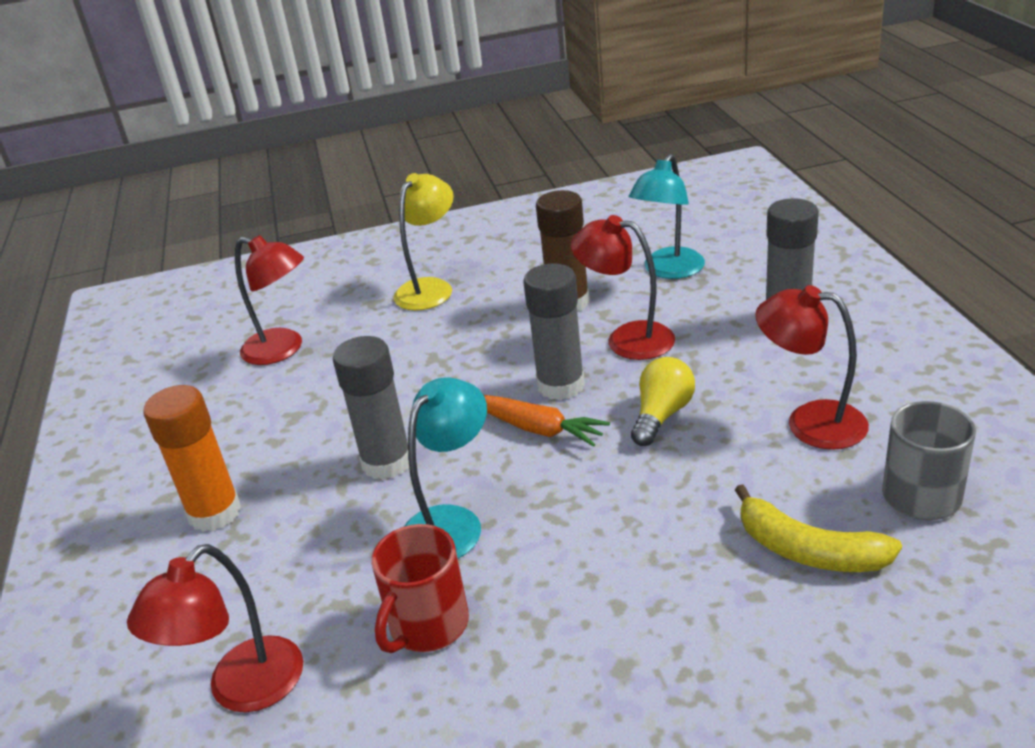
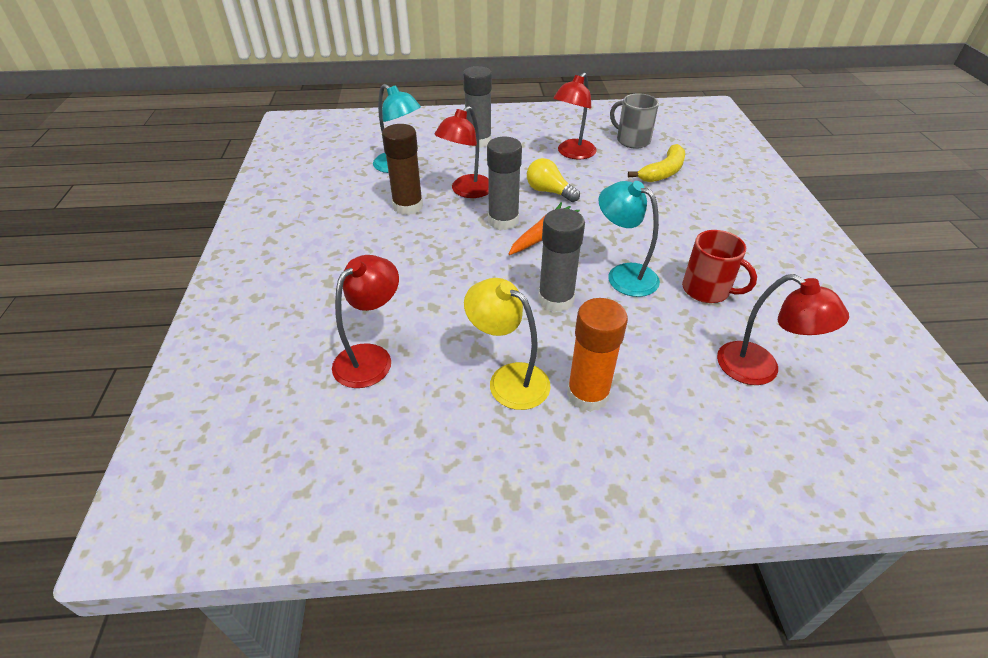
camera: 85 degrees left, 10 degrees up
yellow lamp [393,173,454,311] -> yellow lamp moved to [464,278,551,410]

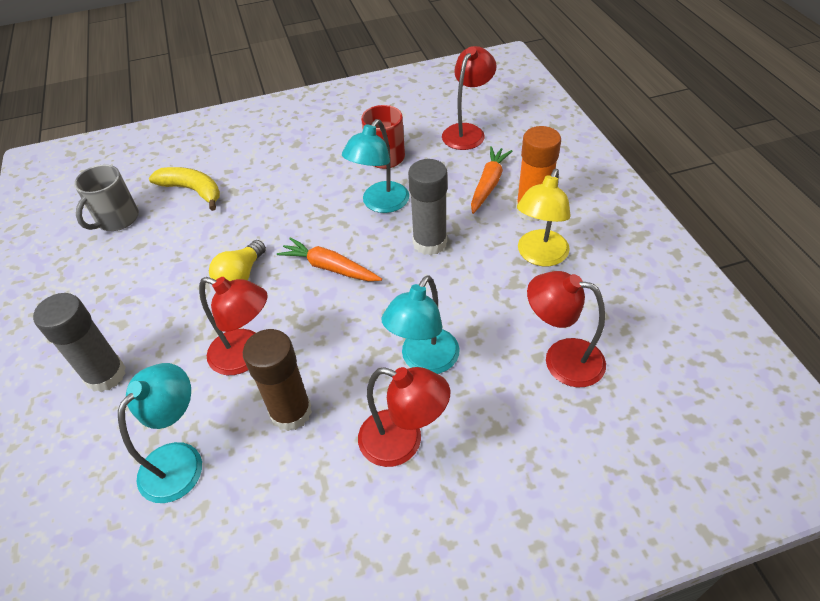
camera: 100 degrees left, 5 degrees up
grey glue stick [487,137,522,230] -> none
red lamp [553,72,597,159] -> red lamp moved to [358,367,450,467]
none -> turquoise lamp [382,275,460,374]
none -> orange carrot [471,146,512,214]

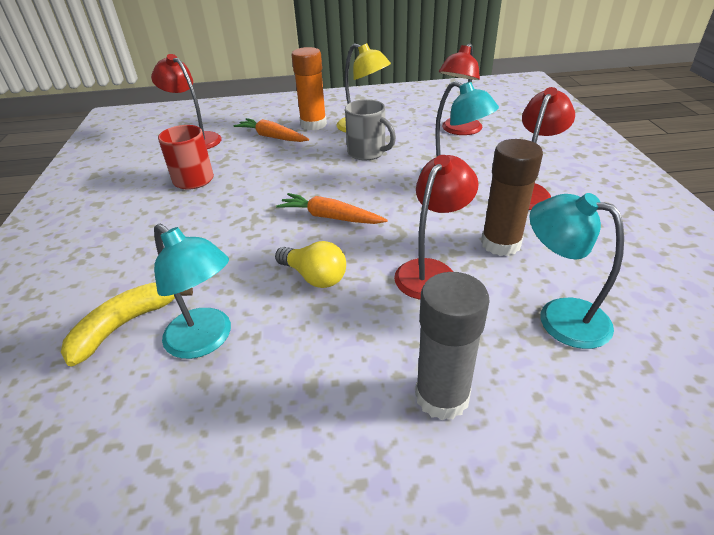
camera: 80 degrees left, 10 degrees down
grey mug [74,164,139,231] -> grey mug moved to [345,99,396,160]
orange carrot [277,237,382,281] -> orange carrot turned 75 degrees clockwise [276,193,388,224]
turquoise lamp [342,119,409,213] -> turquoise lamp moved to [154,224,231,359]
grey glue stick [408,159,448,255] -> none

